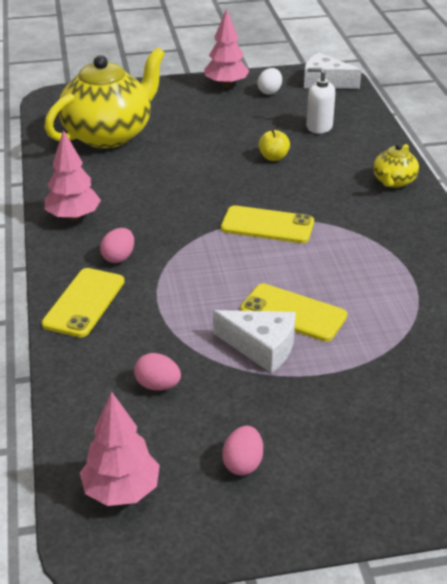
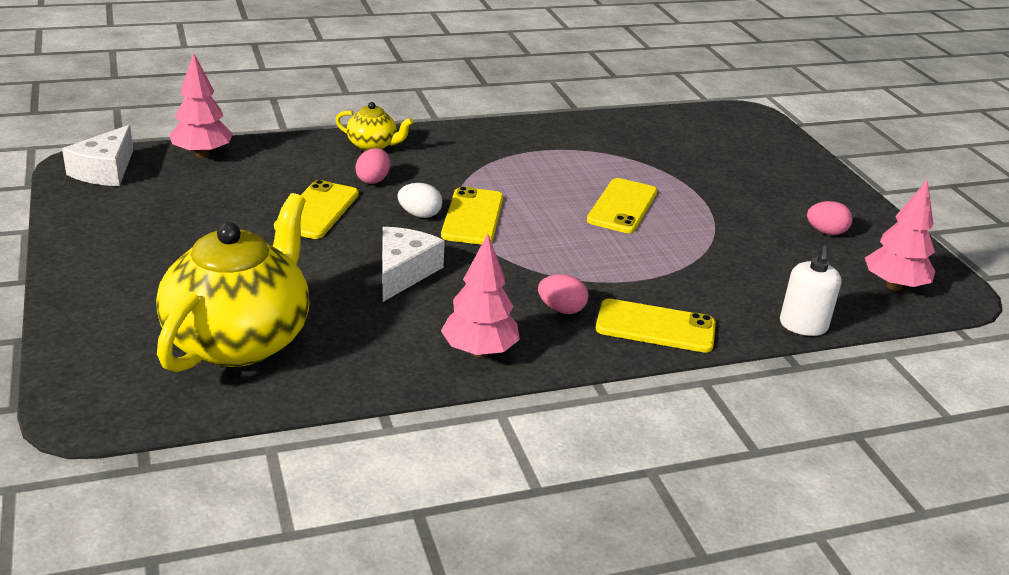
camera: 100 degrees left, 5 degrees down
yellow teapot [45,47,165,148] -> yellow teapot turned 75 degrees clockwise [156,193,310,373]
pink egg [134,353,181,390] -> pink egg moved to [355,148,390,184]
pink tree [204,9,249,88] -> pink tree moved to [169,53,233,158]
white cheese [213,310,296,373] -> white cheese moved to [382,227,445,302]
white egg [257,68,282,95] -> white egg moved to [397,183,442,218]
yellow apple [258,129,290,161] -> yellow phone [274,180,359,239]
white soap dispenser [307,67,335,134] -> white soap dispenser moved to [780,246,842,336]

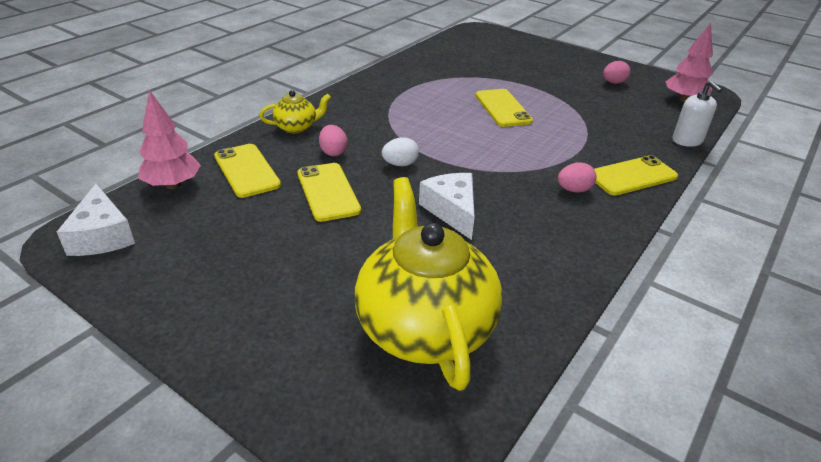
camera: 35 degrees left, 5 degrees up
yellow phone [441,186,503,245] -> yellow phone moved to [214,144,281,198]
pink tree [441,234,520,357] -> none

